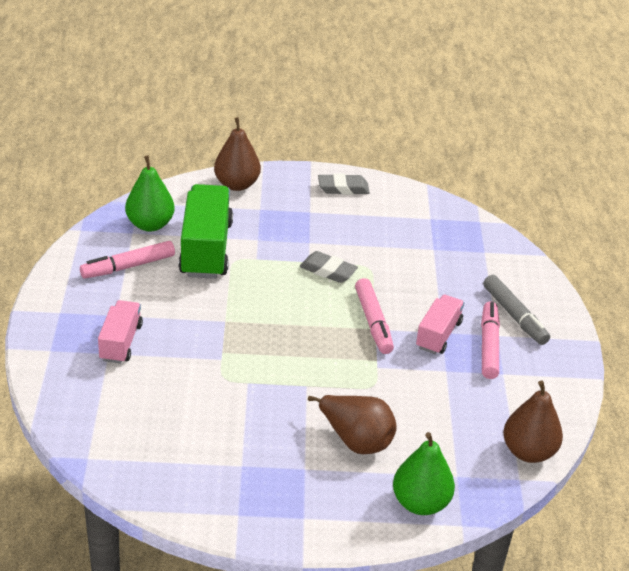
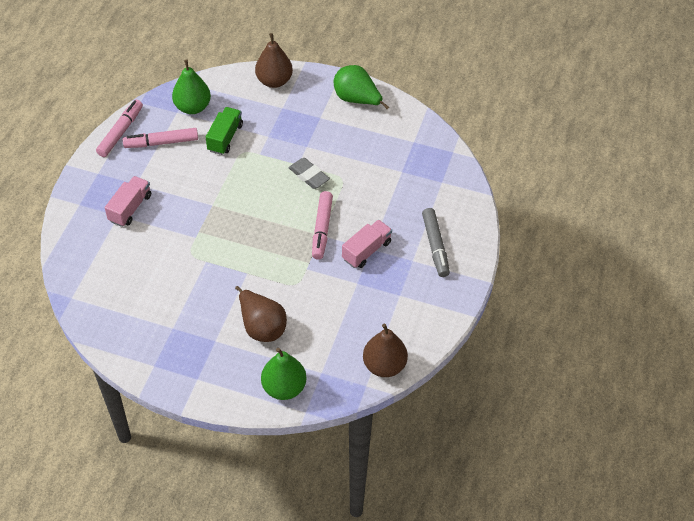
camera: 20 degrees right, 15 degrees up
green truck [178,184,233,279] -> green truck [206,107,243,155], size x0.58
grey eraser [318,174,370,195] -> green pear [334,65,389,109]
pink marker [481,301,500,379] -> pink marker moved to [96,100,143,157]

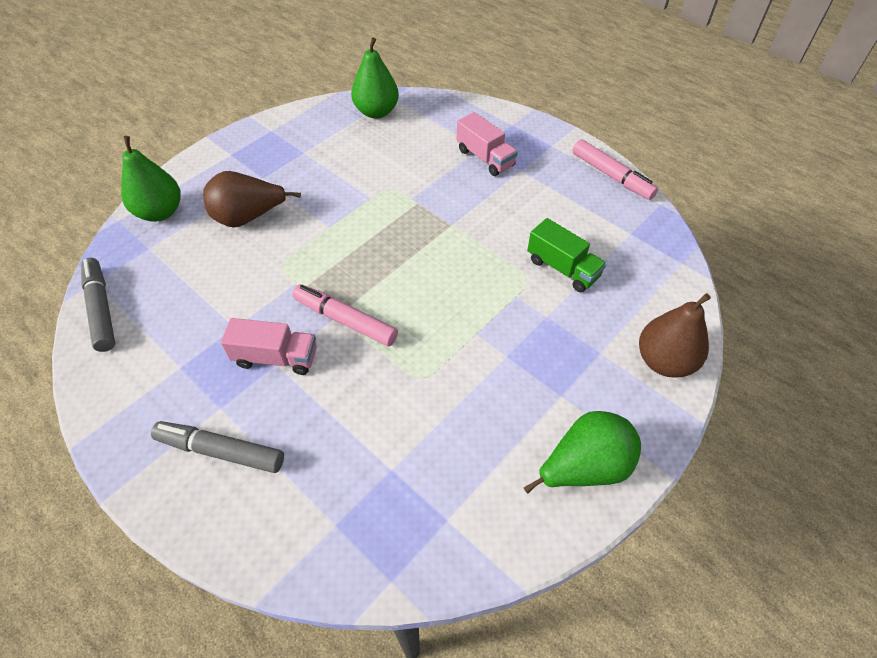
camera: 115 degrees right, 0 degrees up
pink marker [123,128,198,148] -> none
green pear [172,60,211,114] -> green pear moved to [351,37,399,119]
grey eraser [289,158,330,189] -> none
pink truck [342,220,392,268] -> pink truck turned 60 degrees counterclockwise [221,318,317,375]
brown pear [363,324,408,377] -> grey marker [81,258,115,352]

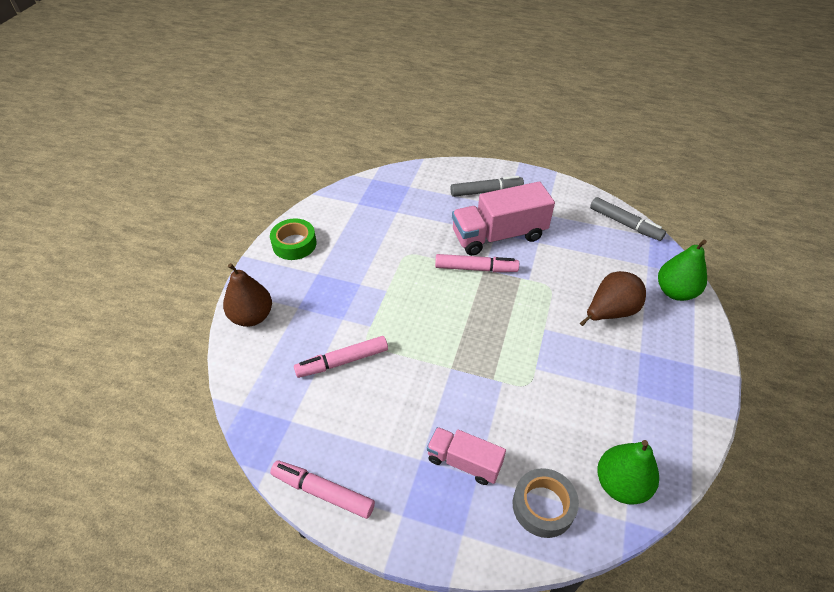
camera: 155 degrees right, 5 degrees down
pink truck [221,318,317,375] -> pink truck [452,182,555,256], size x1.73
green pear [524,411,641,494] -> green tape [270,219,316,260]
green truck [527,218,606,292] -> pink marker [294,336,388,378]
none -> grey tape [513,468,579,538]

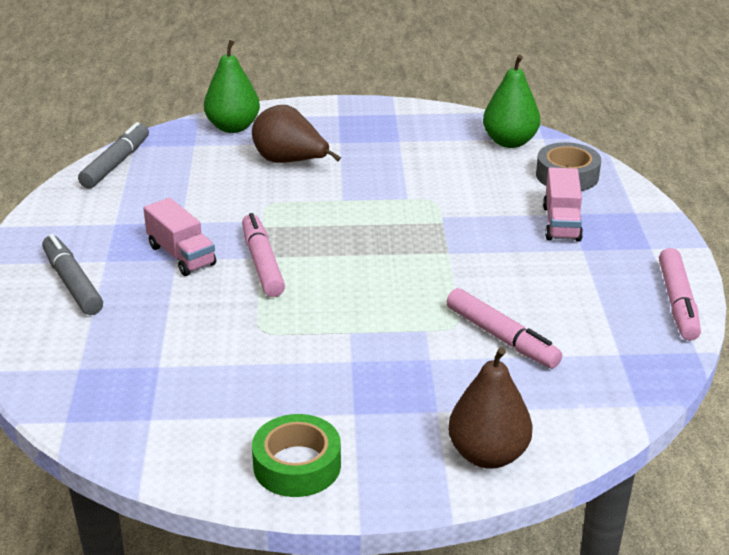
camera: 110 degrees left, 15 degrees down
pink truck [452,182,555,256] -> pink truck [143,198,216,276], size x0.58

